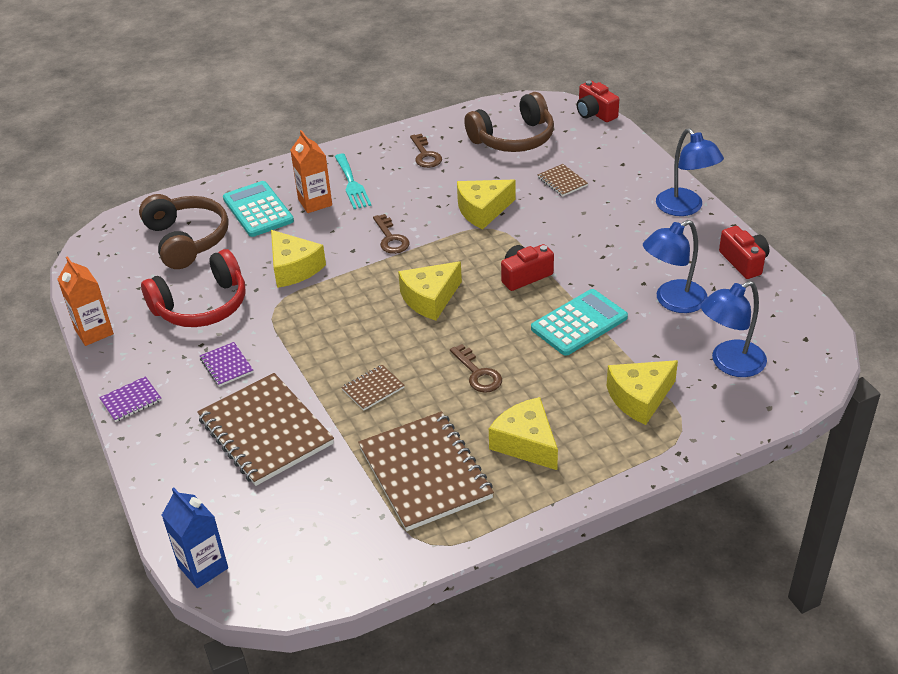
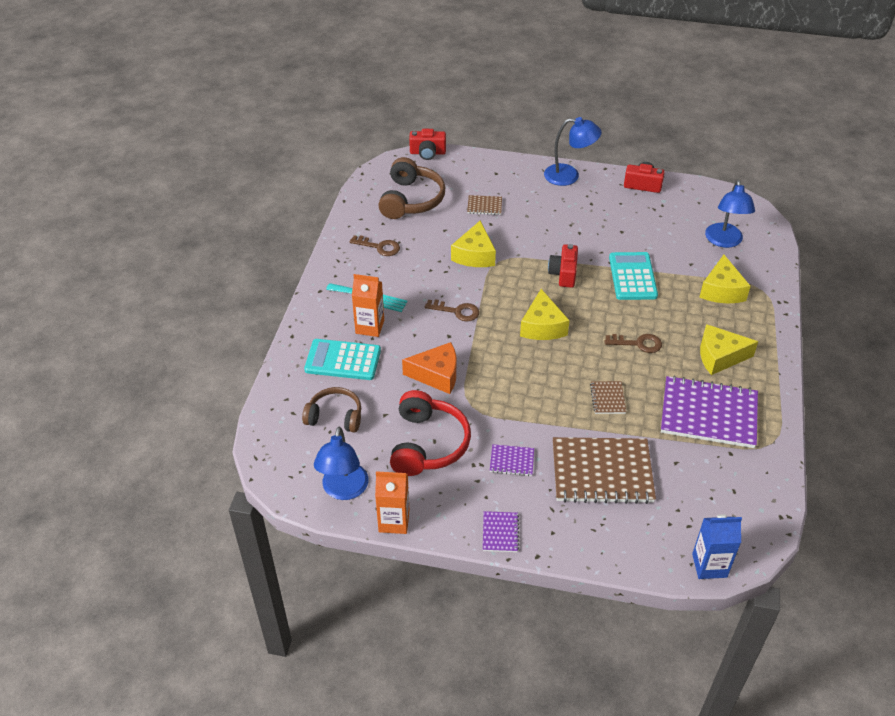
camera: 55 degrees left, 5 degrees up
brown headphones [139,194,229,269] -> brown headphones [302,387,361,433], size x0.66
yellow cheese [271,230,326,288] -> orange cheese [402,342,456,394]
brown notebook [358,411,494,531] -> purple notebook [661,376,758,448]
blue lamp [643,220,708,313] -> blue lamp moved to [314,427,368,500]

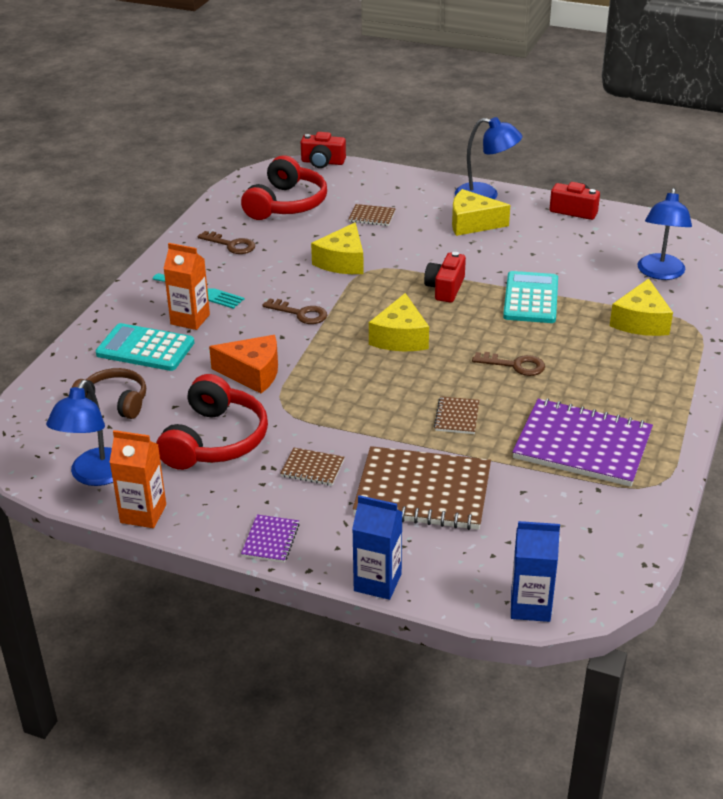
camera: 10 degrees right, 10 degrees down
brown headphones [378,157,445,219] -> red headphones [241,155,327,220]
purple notebook [490,444,534,476] -> brown notebook [280,448,344,486]
yellow cheese [700,324,758,375] -> yellow cheese moved to [452,189,510,236]
none -> blue carton [352,495,403,600]

